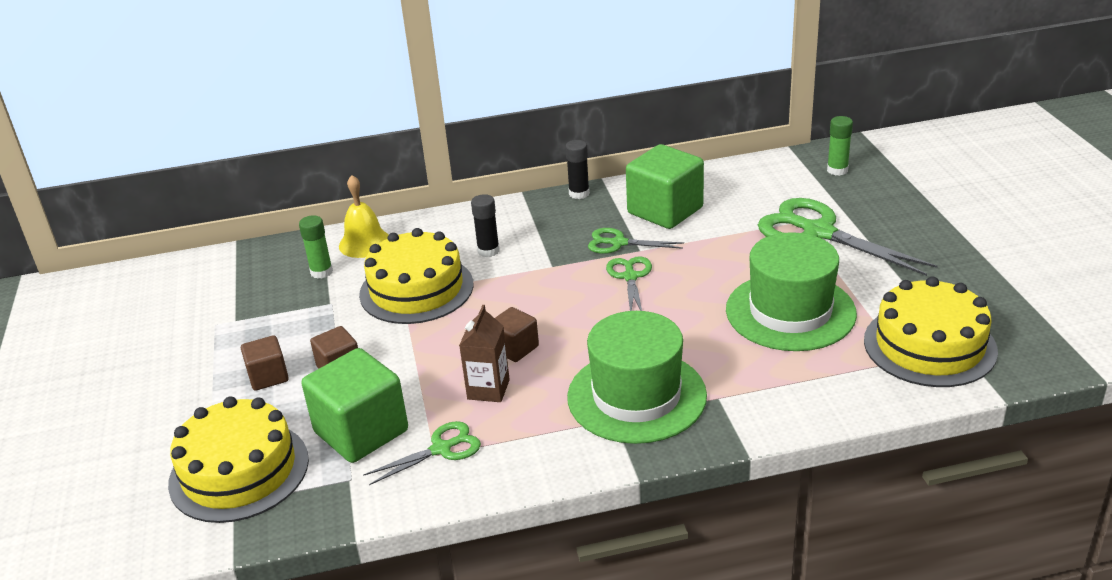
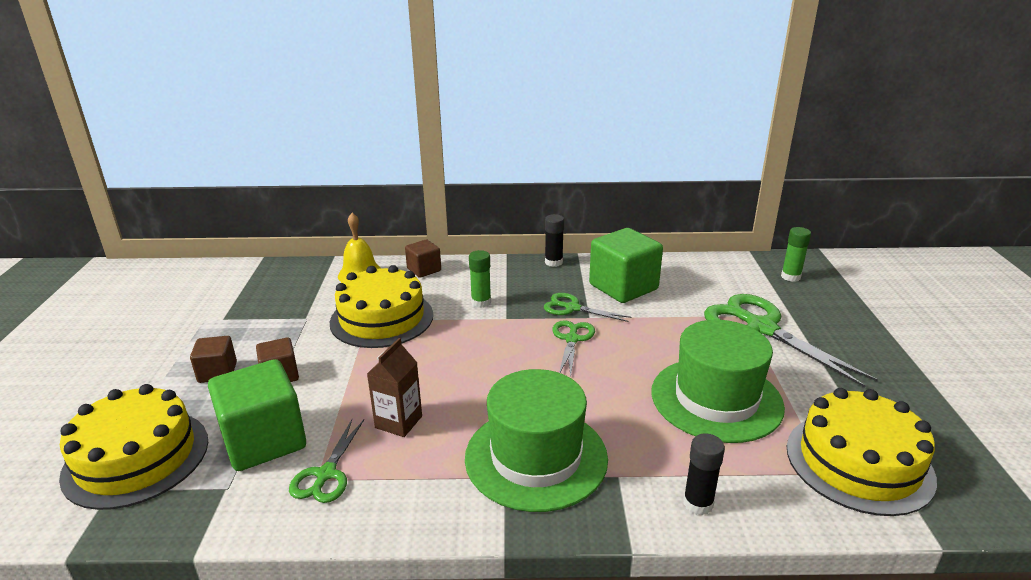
camera: 10 degrees right, 5 degrees down
green glue stick [299,215,333,279] -> green glue stick moved to [469,250,491,308]
green scissors [363,421,481,485] -> green scissors turned 120 degrees clockwise [289,420,364,503]
black glue stick [471,194,500,257] -> black glue stick moved to [683,434,725,515]
brown cube [495,307,539,362] -> brown cube moved to [405,240,441,278]

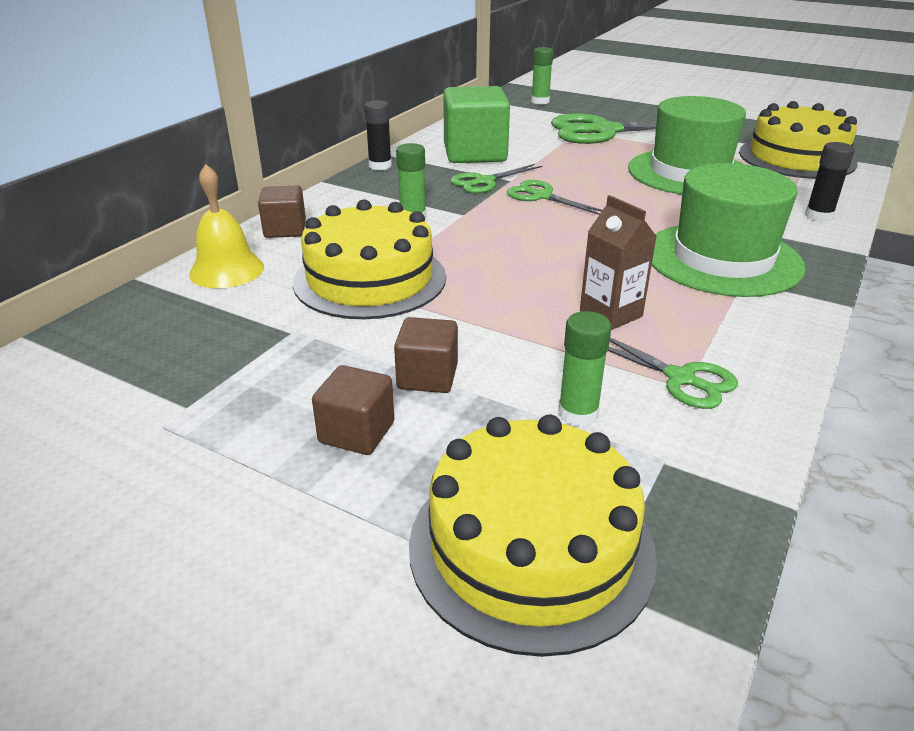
camera: 60 degrees left, 5 degrees up
green cube [208,359,306,471] -> green glue stick [558,311,611,427]

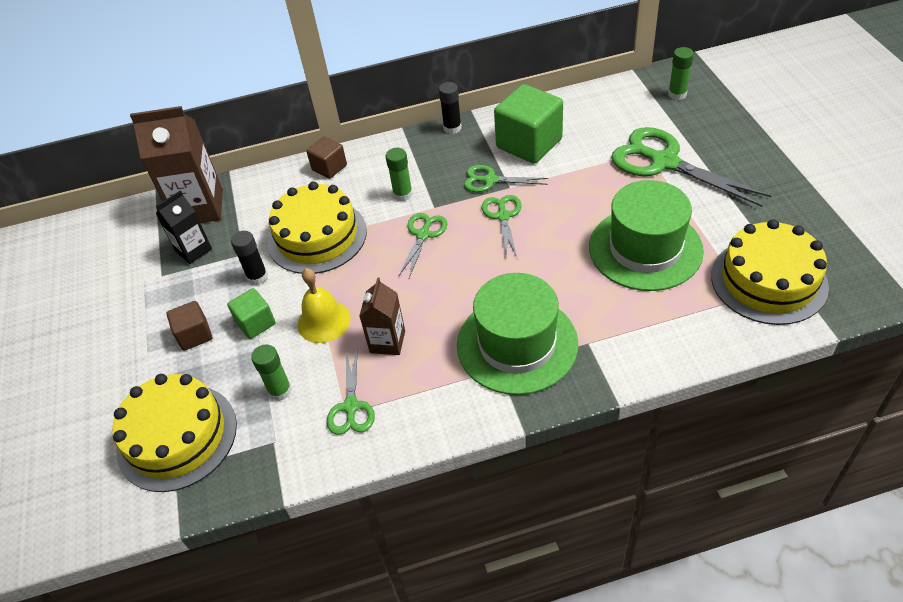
camera: 50 degrees right, 15 degrees up
yellow bell [189,164,264,288] -> yellow bell moved to [298,268,350,343]
brown cube [394,317,458,393] -> green cube [227,288,275,339]
black glue stick [805,142,855,222] -> black glue stick moved to [231,231,268,285]
none -> brown carton [130,106,223,223]
none -> black carton [156,190,212,264]
none -> green scissors [399,213,448,278]

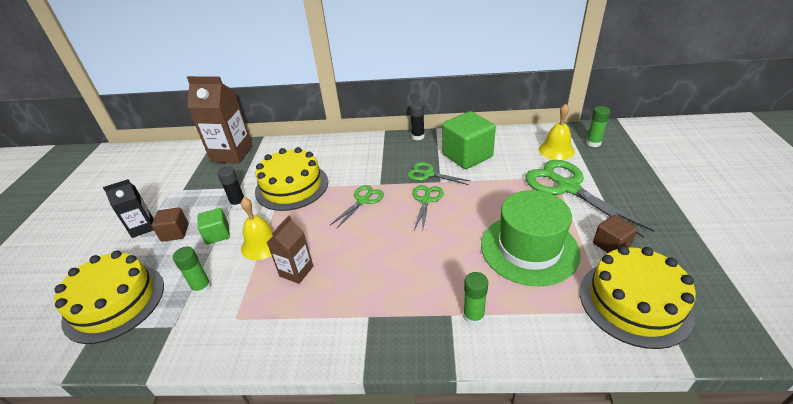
camera: 15 degrees right, 10 degrees down
black carton [156,190,212,264] -> black carton moved to [103,179,154,238]
brown cube [306,137,347,179] -> brown cube moved to [593,215,637,253]
green scissors [327,351,375,435] -> none
green glue stick [386,148,413,201] -> green glue stick moved to [463,272,488,326]
green hat [457,273,578,395] -> none
none -> yellow bell [539,104,575,160]

